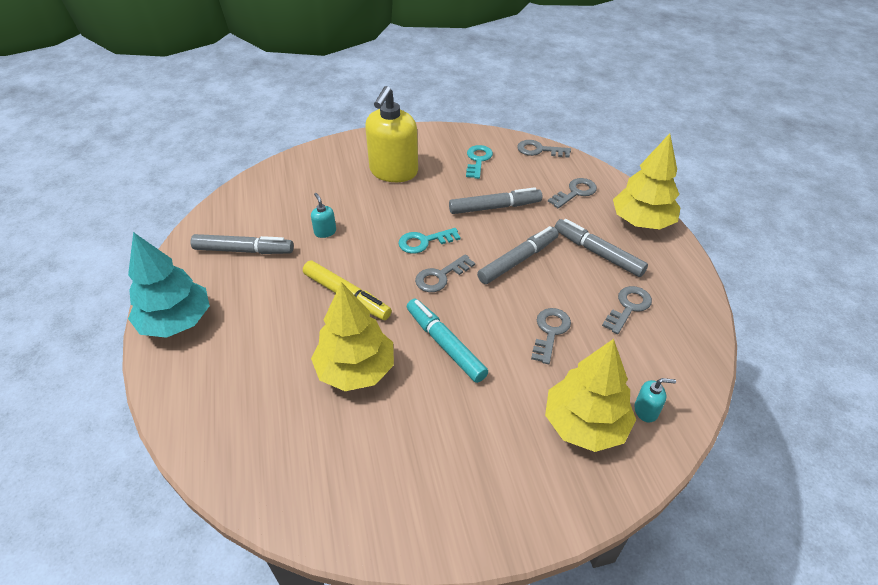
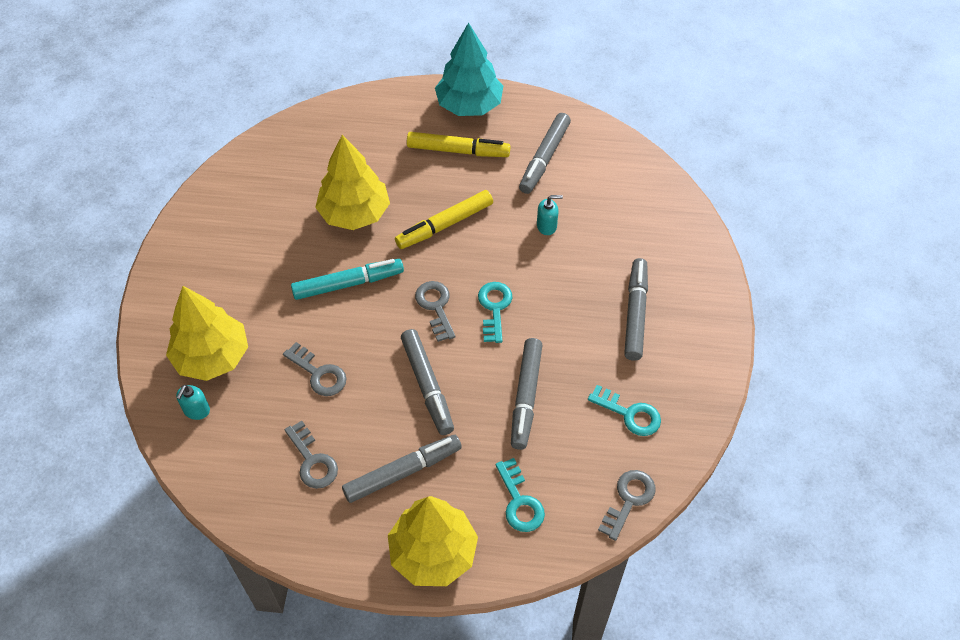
camera: 110 degrees right, 10 degrees up
yellow soap dispenser [365,86,418,182] -> grey marker [624,258,648,361]
grey key [548,178,597,208] -> turquoise key [495,458,545,532]
none -> yellow marker [407,132,511,157]

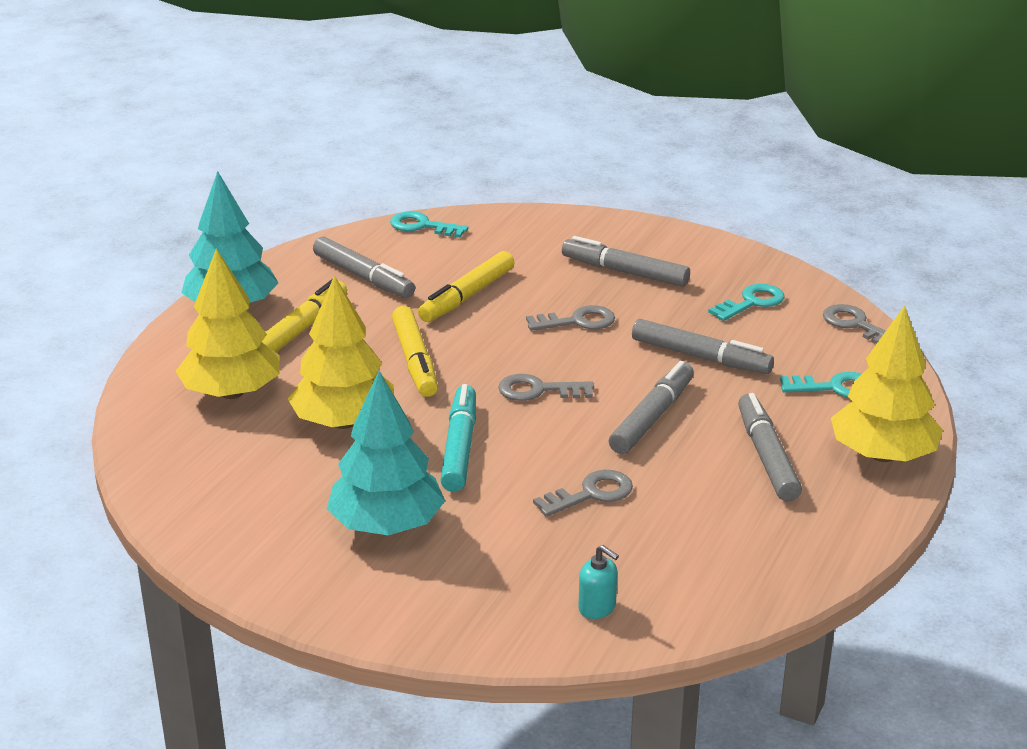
camera: 70 degrees left, 25 degrees down
yellow tree [166,286,248,381] -> yellow tree moved to [176,249,280,399]
grey key [285,421,338,489] -> grey key moved to [526,305,615,331]
grey marker [401,329,454,435] -> grey marker turned 60 degrees counterclockwise [609,361,694,454]
turquoise key [478,282,512,343] -> turquoise key moved to [390,211,469,238]
turquoise soap dispenser [537,195,563,235] -> yellow marker [418,251,515,322]
none -> turquoise tree [327,371,445,535]

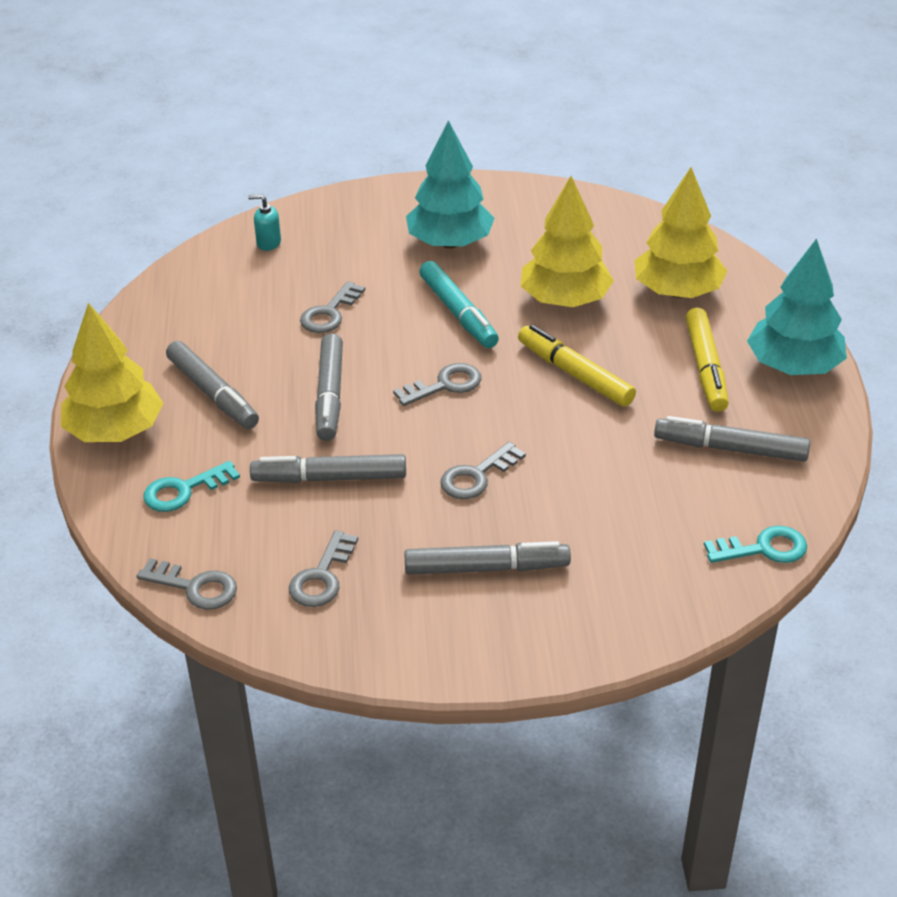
camera: 150 degrees right, 10 degrees up
yellow marker [418,251,515,322] -> none
turquoise key [708,284,784,321] -> grey key [289,530,358,607]

